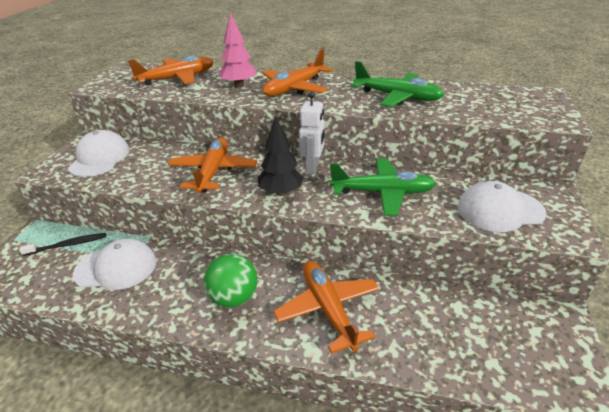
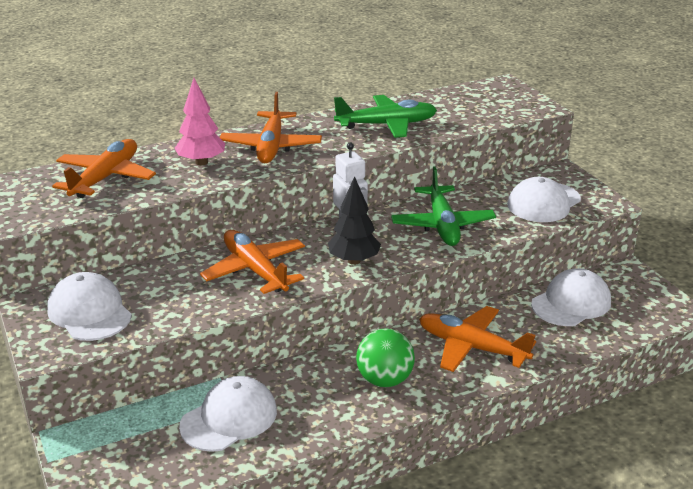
camera: 40 degrees left, 5 degrees down
black toothbrush [19,233,106,256] -> none
green plane [330,158,436,216] -> green plane turned 120 degrees clockwise [391,166,496,246]
none -> white cap [531,268,611,326]

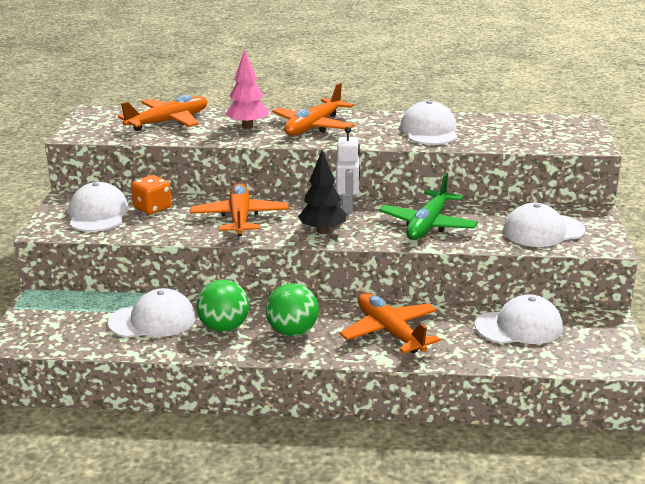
camera: 30 degrees right, 5 degrees down
green plane [334,95,437,138] -> white cap [400,100,458,145]
none -> orange dice [131,175,171,215]
none -> green ball [196,280,249,332]

